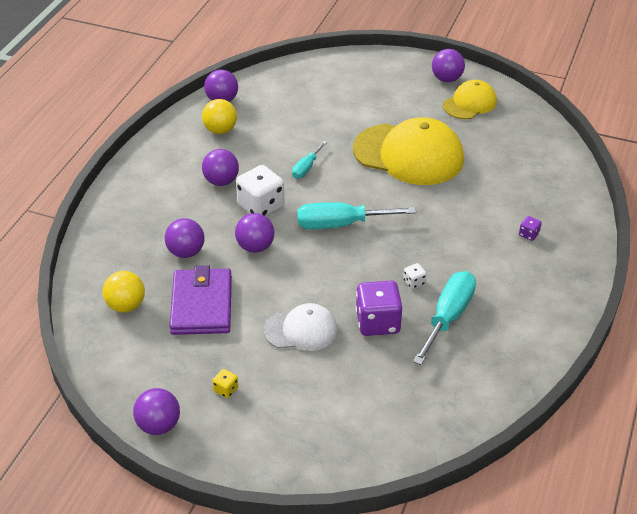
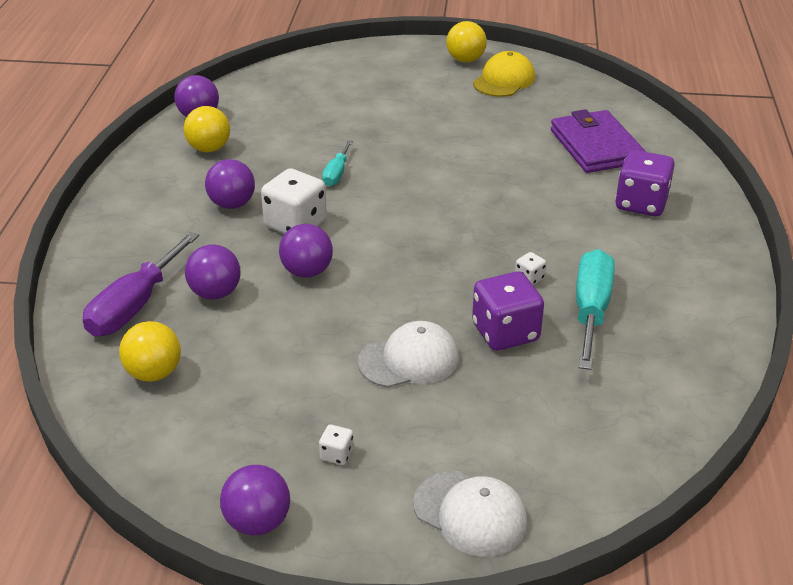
camera: 15 degrees left, 5 degrees down
purple wallet [169,266,232,335] -> purple wallet moved to [551,109,646,173]
yellow dice [212,369,238,398] -> white dice [319,425,354,465]
turquoise screwdriver [297,202,416,229] -> none
yellow cap [353,117,464,185] -> none
purple ball [432,49,465,82] -> yellow ball [446,21,487,63]
purple dice [519,216,542,241] -> purple dice [615,150,675,216], size x2.23
none -> purple screwdriver [83,232,199,336]
none -> white cap [413,471,527,557]

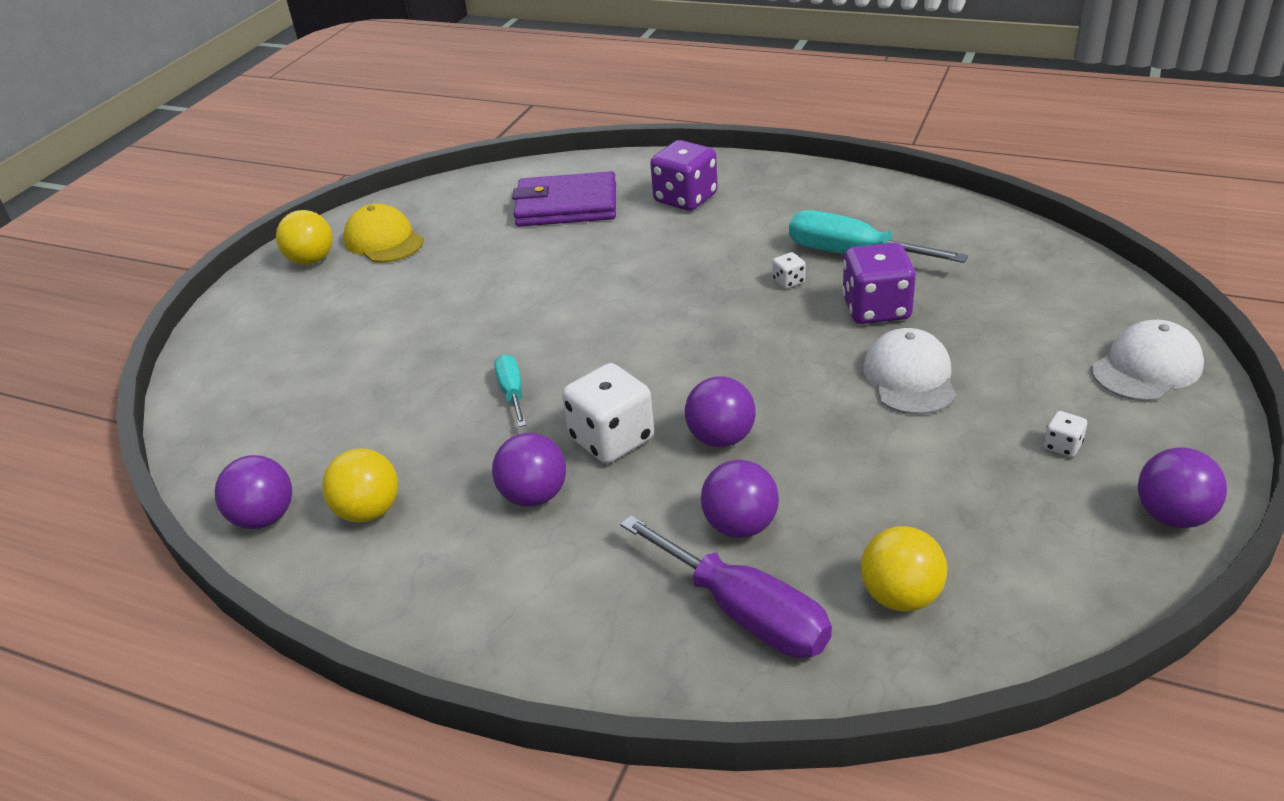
camera: 70 degrees left, 0 degrees up
turquoise screwdriver [322,140,353,186] -> turquoise screwdriver turned 135 degrees counterclockwise [494,354,526,427]

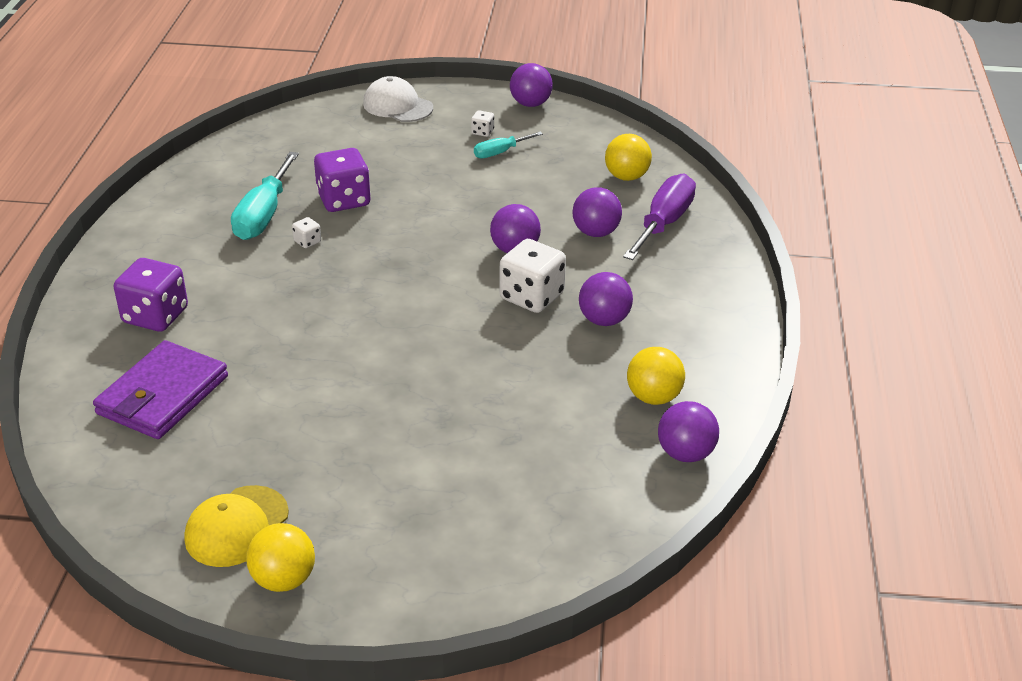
camera: 110 degrees left, 0 degrees up
turquoise screwdriver [494,354,526,427] -> turquoise screwdriver moved to [474,132,543,158]
purple wallet [512,171,616,227] -> purple wallet turned 45 degrees clockwise [93,340,228,439]
white cap [863,328,956,415] -> none

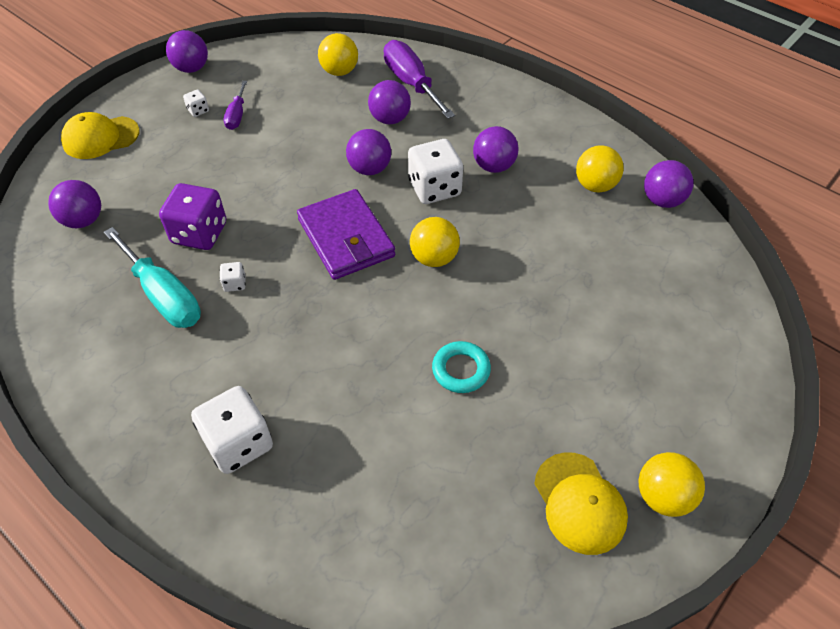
camera: 55 degrees left, 15 degrees up
purple wallet [93,340,228,439] -> purple wallet moved to [297,189,395,280]
purple dice [114,258,188,332] -> white dice [191,386,273,474]
white cap [363,76,433,122] -> yellow cap [61,112,139,159]
turquoise screwdriver [474,132,543,158] -> purple screwdriver [224,81,247,130]
none -> purple ball [48,180,101,228]
none -> yellow ball [410,217,460,267]
none -> turquoise ring [432,341,491,393]

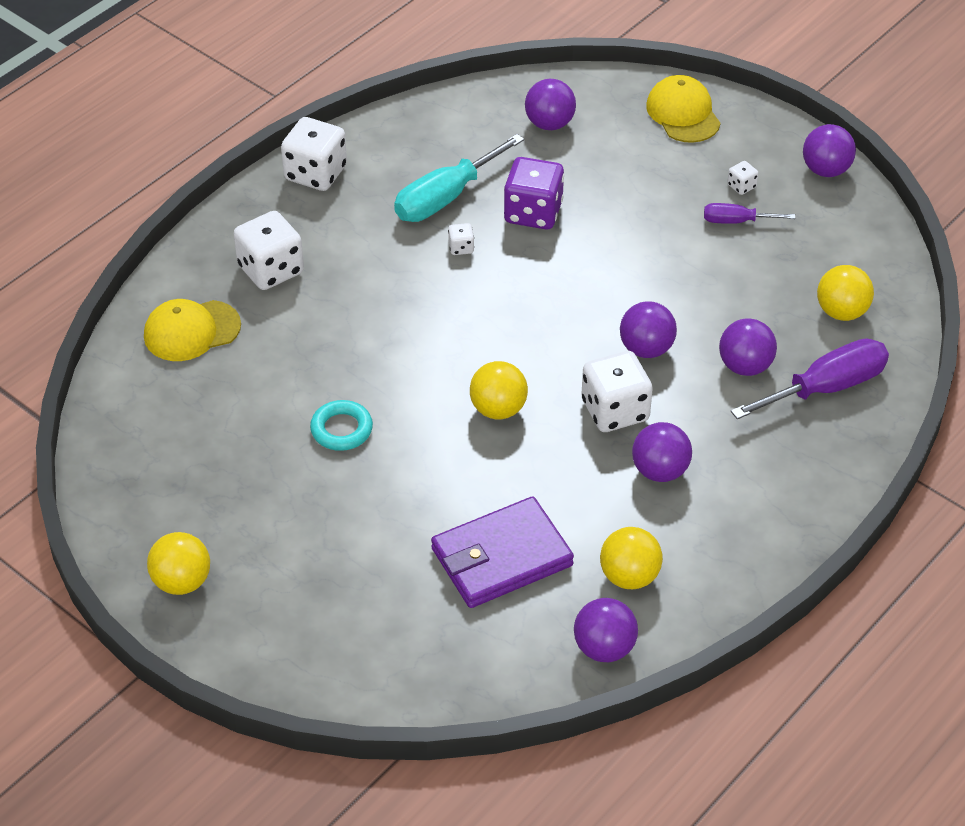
camera: 90 degrees right, 5 degrees down
purple wallet [297,189,395,280] -> purple wallet moved to [431,496,574,608]
yellow cap [534,452,628,555] -> yellow cap moved to [144,299,241,361]
none -> white dice [281,117,347,191]

